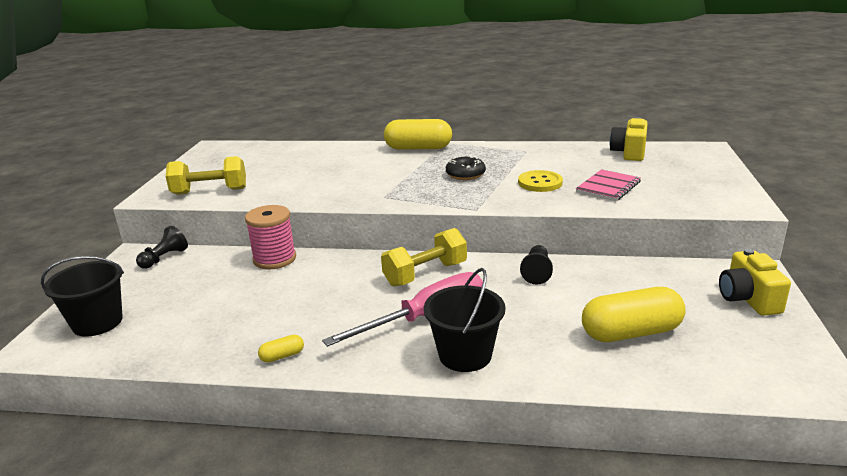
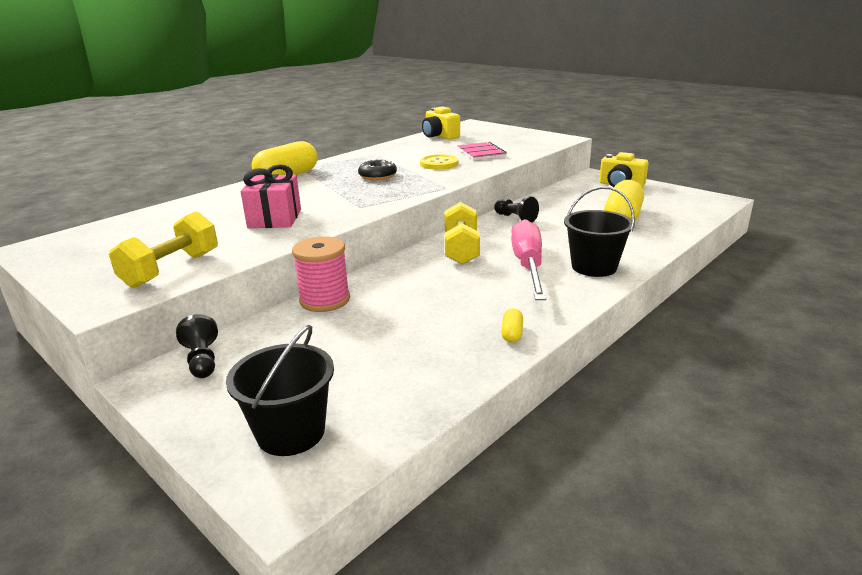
camera: 55 degrees left, 0 degrees up
none -> pink gift [241,164,301,228]

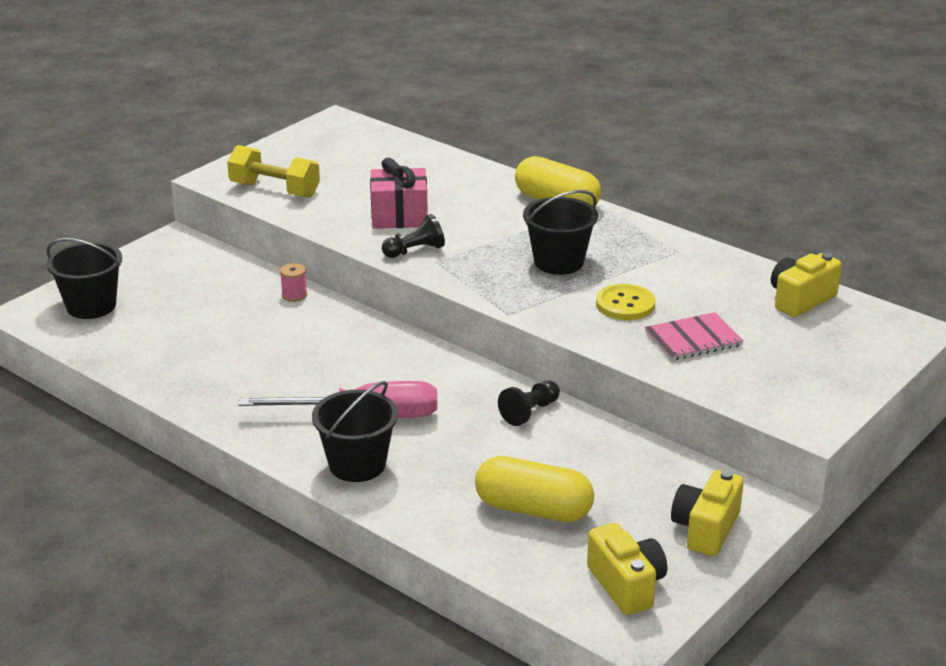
camera: 85 degrees right, 5 degrees up
black pawn [176,314,218,378] -> black pawn moved to [382,214,445,258]
pink spool [292,237,350,312] -> pink spool [280,263,307,302], size x0.50
black donut [358,159,397,181] -> black bucket [523,190,598,275]
yellow dumbbell [445,202,480,265] -> none
yellow capsule [501,308,523,343] -> none
none -> yellow camera [587,523,667,615]

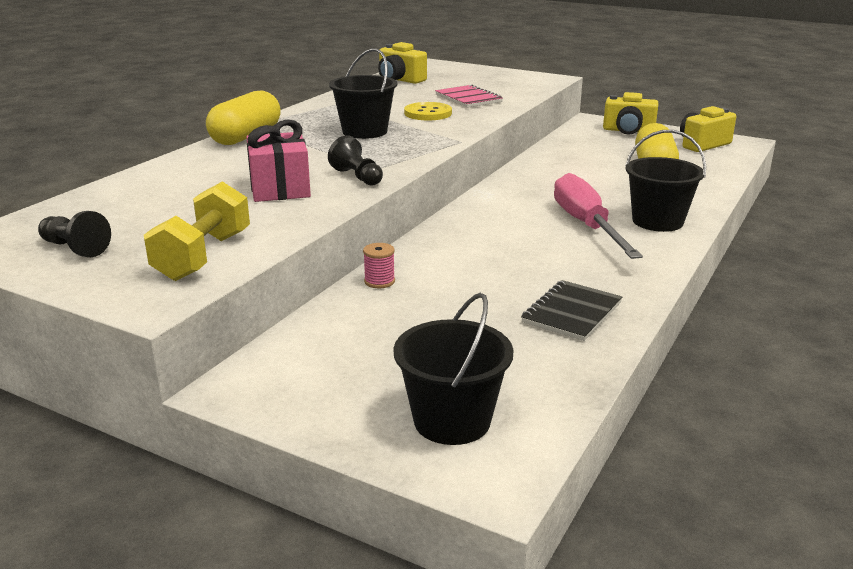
camera: 100 degrees left, 5 degrees down
black pawn [498,381,560,426] -> black pawn moved to [38,211,111,257]
none -> black notebook [521,280,622,341]

